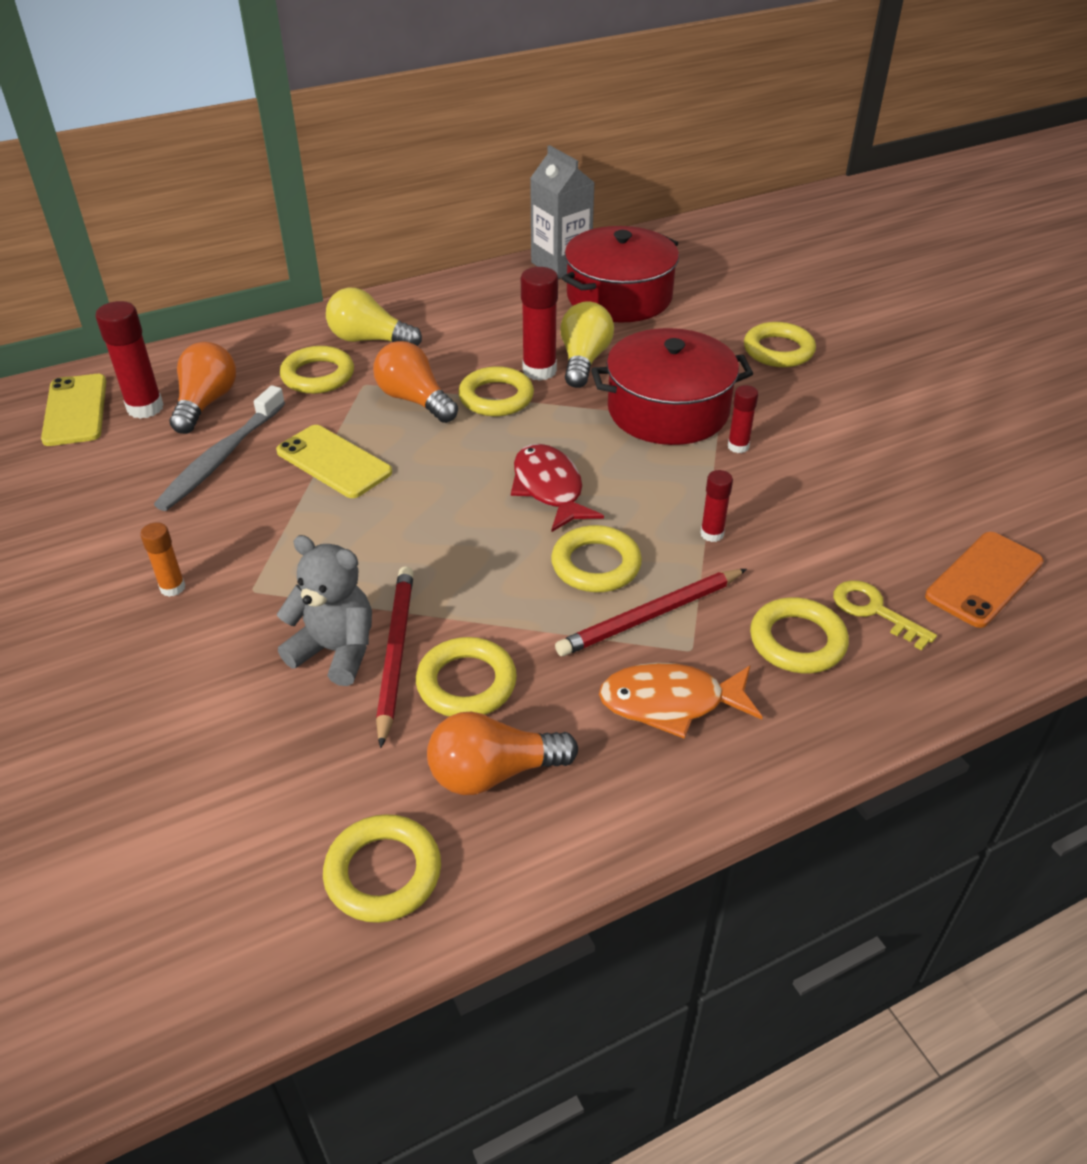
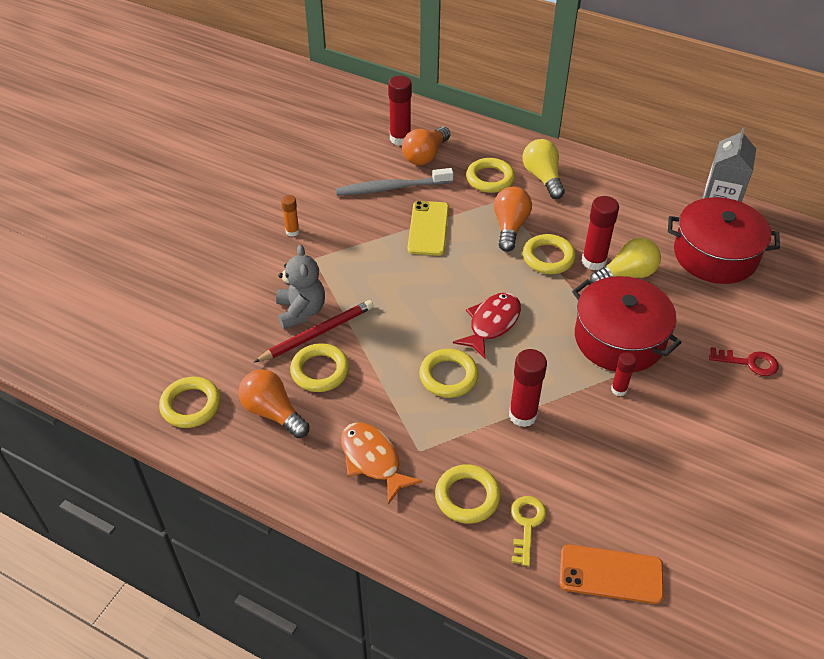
camera: 55 degrees right, 5 degrees up
yellow phone [41,374,106,446] -> none
orange light bulb [169,342,236,434] -> orange light bulb turned 150 degrees clockwise [402,126,450,165]
red pencil [555,569,747,656] -> none
red glue stick [700,470,733,542] -> red glue stick [509,349,547,427], size x1.73
yellow ring [744,322,816,367] -> red key [709,347,779,376]

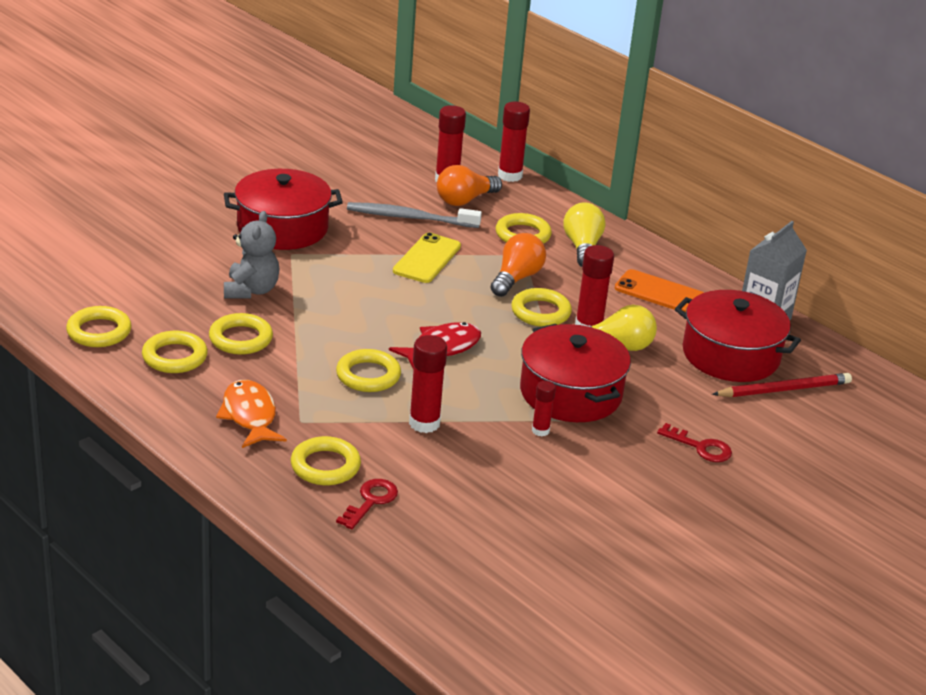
camera: 15 degrees right, 15 degrees down
orange light bulb [238,369,310,438] -> yellow ring [142,331,208,373]
red pencil [254,300,374,362] -> red pencil moved to [712,373,852,397]
orange glue stick [281,195,300,237] -> red pot [224,169,343,250]
yellow key [511,496,546,566] -> red key [336,479,398,529]
orange phone [559,544,664,604] -> orange phone moved to [615,269,704,312]
none -> red glue stick [498,101,530,182]

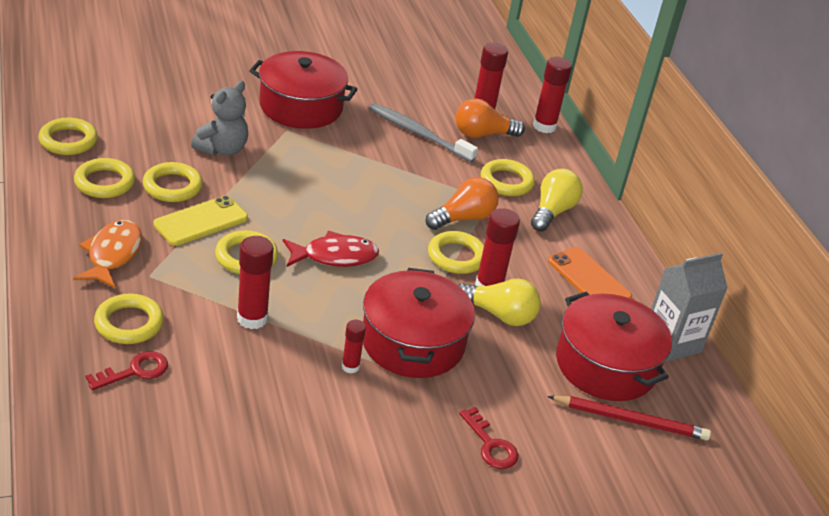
camera: 25 degrees right, 5 degrees up
yellow phone [393,232,461,283] -> yellow phone moved to [153,195,248,246]

